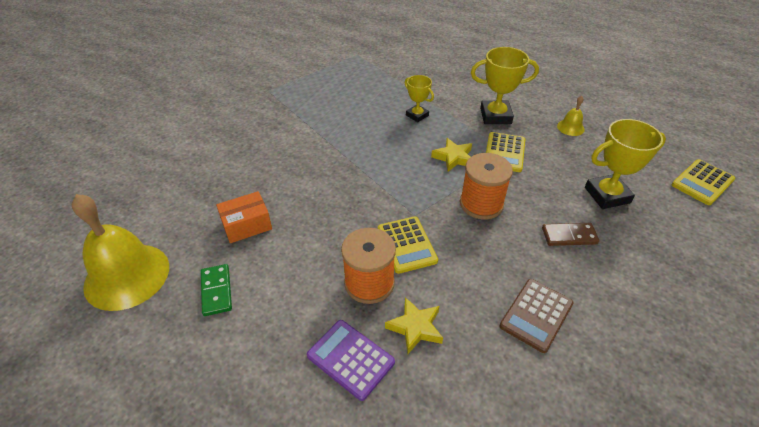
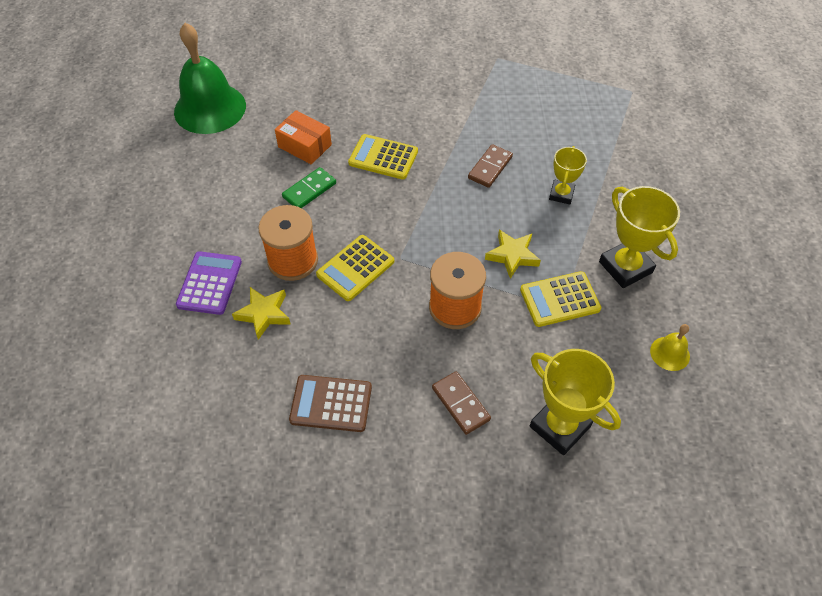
camera: 60 degrees right, 10 degrees up
yellow bell [72,194,169,311] -> green bell [174,23,246,134]
green domino [201,264,232,316] -> green domino moved to [282,167,336,208]
yellow calculator [672,159,735,205] -> yellow calculator moved to [348,134,418,179]
none -> brown domino [468,144,513,188]

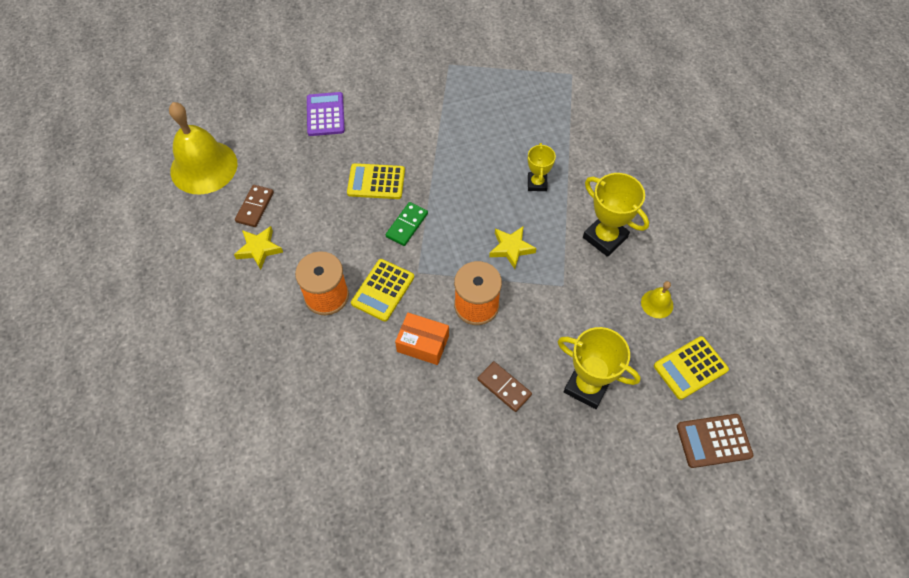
camera: 15 degrees left, 5 degrees up
green bell [174,23,246,134] -> yellow bell [169,102,237,195]
purple calculator [176,251,242,315] -> purple calculator moved to [307,92,345,136]
yellow star [232,287,291,340] -> yellow star moved to [234,226,283,270]
orange box [275,110,332,165] -> orange box moved to [395,313,449,365]
green domino [282,167,336,208] -> green domino moved to [385,202,428,246]
brown calculator [289,375,372,432] -> brown calculator moved to [677,414,753,468]
brown domino [468,144,513,188] -> brown domino moved to [235,185,274,227]
yellow calculator [520,271,601,327] -> yellow calculator moved to [654,336,729,400]

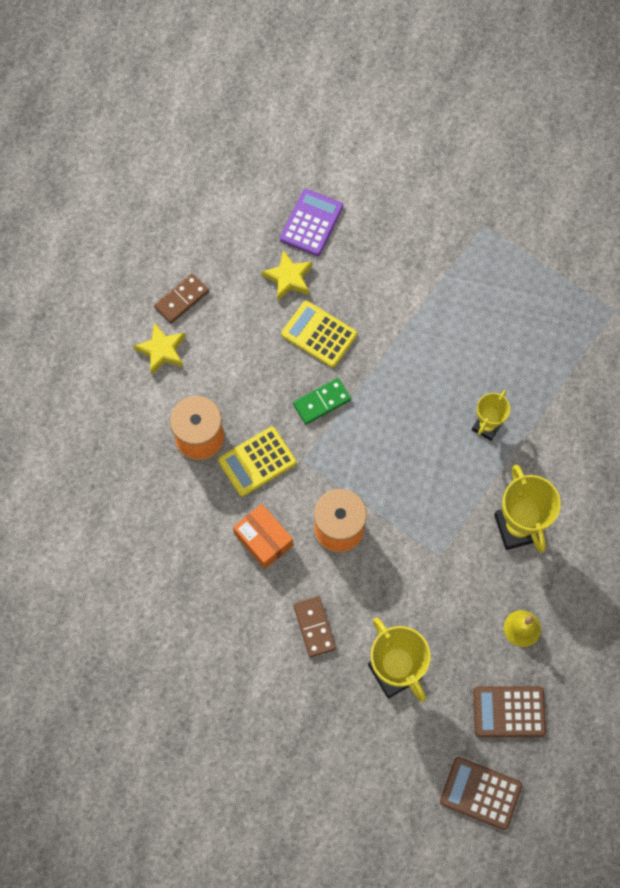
camera: 30 degrees right, 10 degrees up
yellow bell [169,102,237,195] -> none
yellow star [489,227,537,269] -> yellow star moved to [262,250,312,300]
yellow calculator [654,336,729,400] -> brown calculator [473,686,546,737]

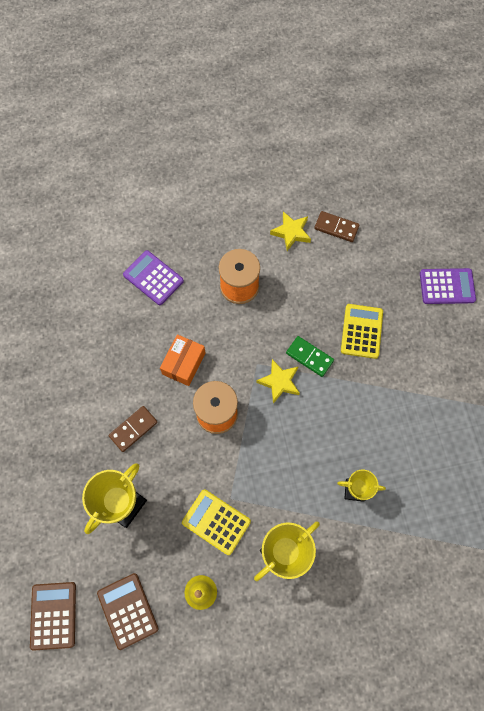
camera: 65 degrees right, 0 degrees up
yellow calculator [218,427,296,497] -> yellow calculator moved to [182,489,251,555]
yellow star [262,250,312,300] -> yellow star moved to [256,359,300,404]
none -> purple calculator [123,250,184,305]

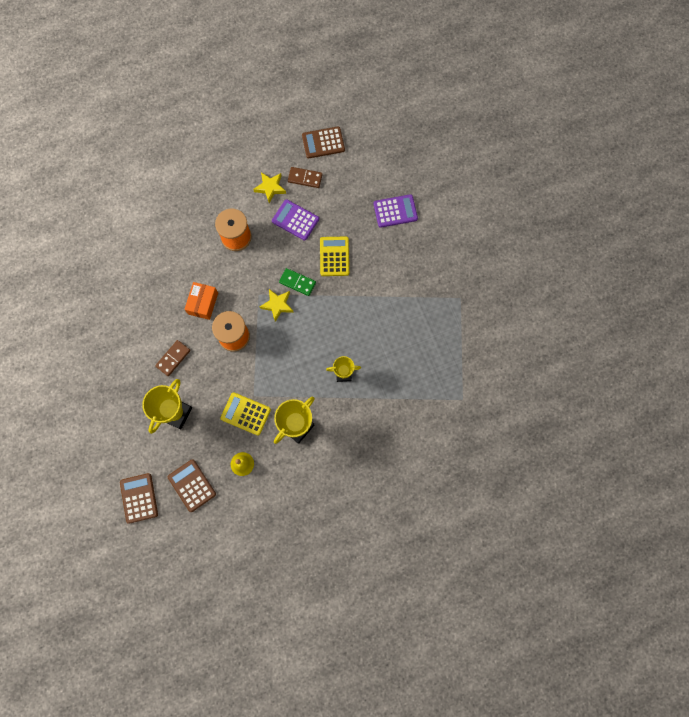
camera: 10 degrees left, 5 degrees up
purple calculator [123,250,184,305] -> purple calculator moved to [272,199,319,241]
none -> brown calculator [302,126,345,158]

